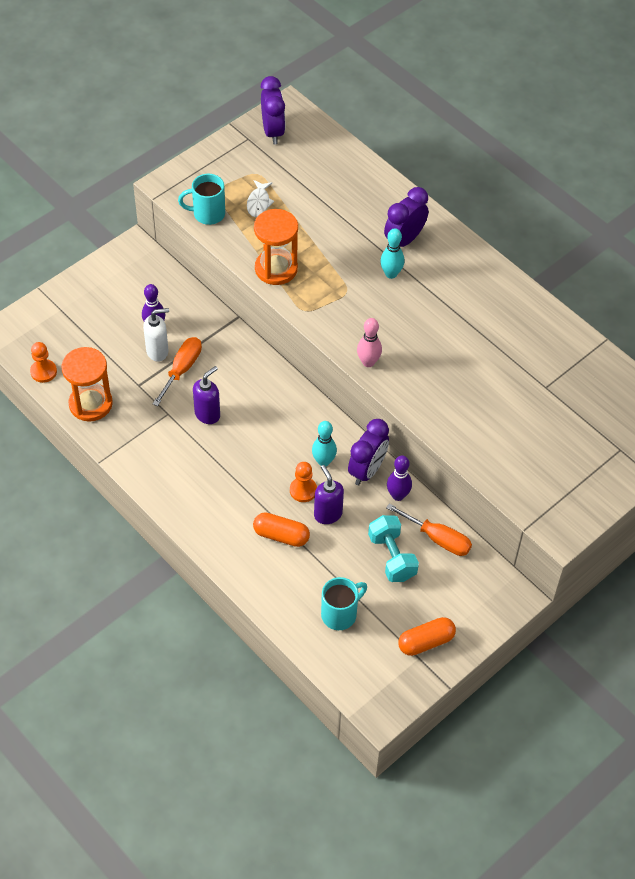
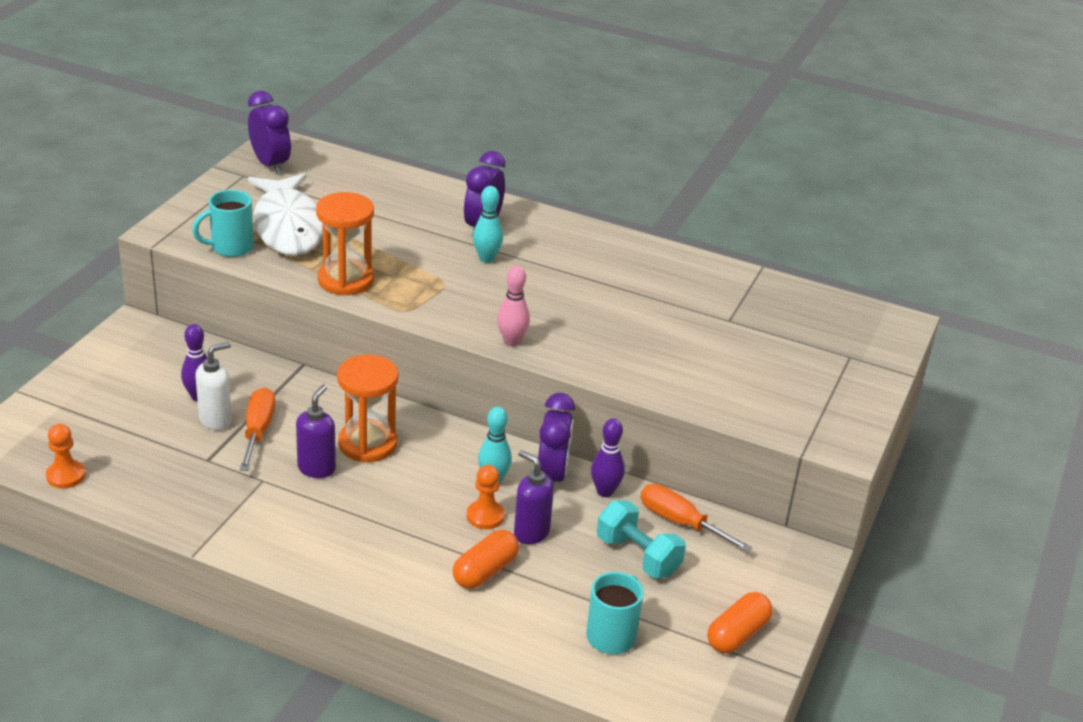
camera: 25 degrees left, 20 degrees down
orange hourglass [61,347,113,422] -> orange hourglass moved to [337,354,398,462]
white fish [247,180,274,217] -> white fish [248,173,323,256], size x2.46
orange capsule [253,512,310,547] -> orange capsule turned 45 degrees counterclockwise [453,530,519,589]
orange screwdriver [386,503,472,556] -> orange screwdriver turned 150 degrees counterclockwise [641,484,753,552]

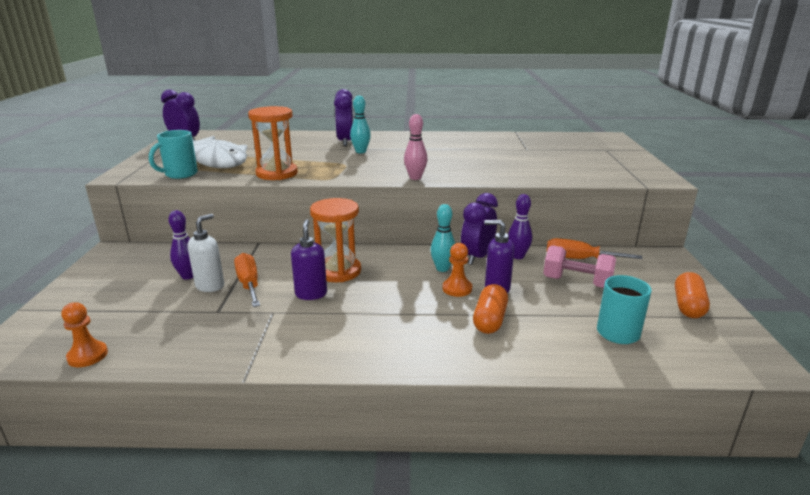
camera: 20 degrees left, 10 degrees down
purple clock [538,393,575,483] -> purple clock turned 135 degrees counterclockwise [461,193,498,265]
turquoise dumbbell [597,500,686,578] -> pink dumbbell [543,245,616,288]

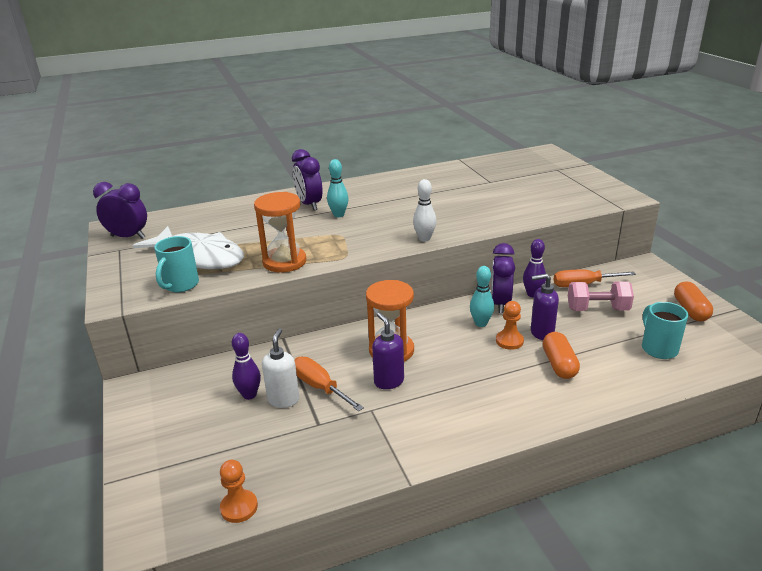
camera: 20 degrees left, 5 degrees up
pink bowling pin [404,114,428,180] -> white bowling pin [413,179,436,242]

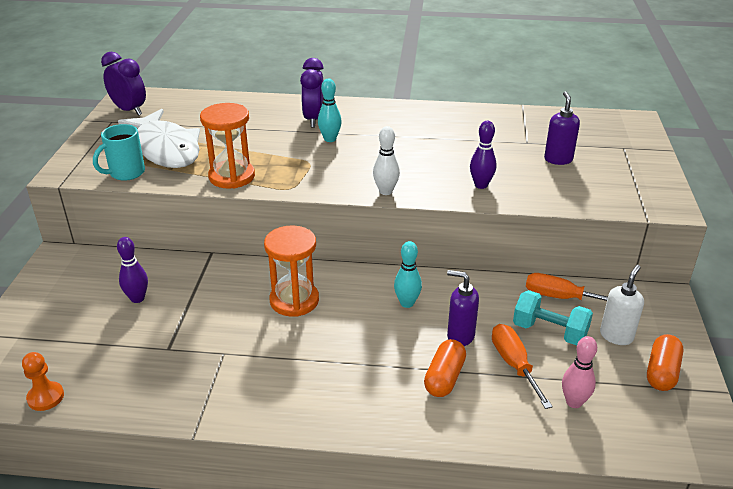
camera: 25 degrees right, 5 degrees up
white soap dispenser [262,328,300,408] -> white soap dispenser moved to [600,265,644,345]
orange screwdriver [294,357,364,411] -> orange screwdriver moved to [492,324,553,409]
purple soap dispenser [372,313,404,389] -> purple soap dispenser moved to [544,91,580,165]
purple clock [491,243,515,313] -> none
orange pawn [496,301,524,350] -> none
purple bowling pin [523,239,546,297] -> purple bowling pin moved to [470,121,496,189]
pink dumbbell [568,281,634,311] -> turquoise dumbbell [513,290,593,345]
turquoise mug [642,302,688,359] -> pink bowling pin [562,336,597,408]

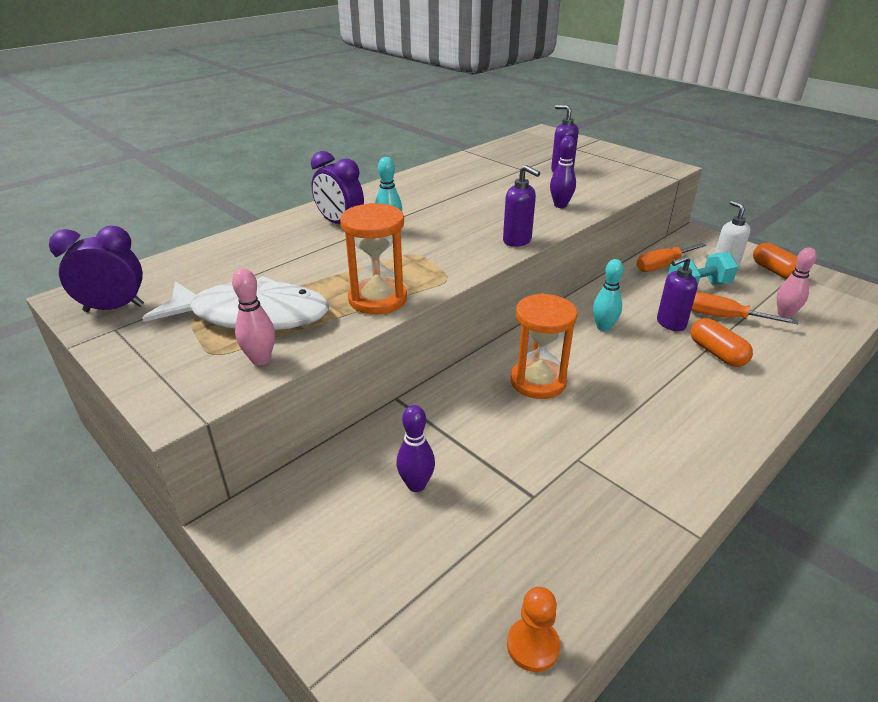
camera: 50 degrees left, 0 degrees up
turquoise mug [93,124,145,181] -> pink bowling pin [232,268,275,365]
white bowling pin [373,126,400,195] -> purple soap dispenser [503,165,540,247]

